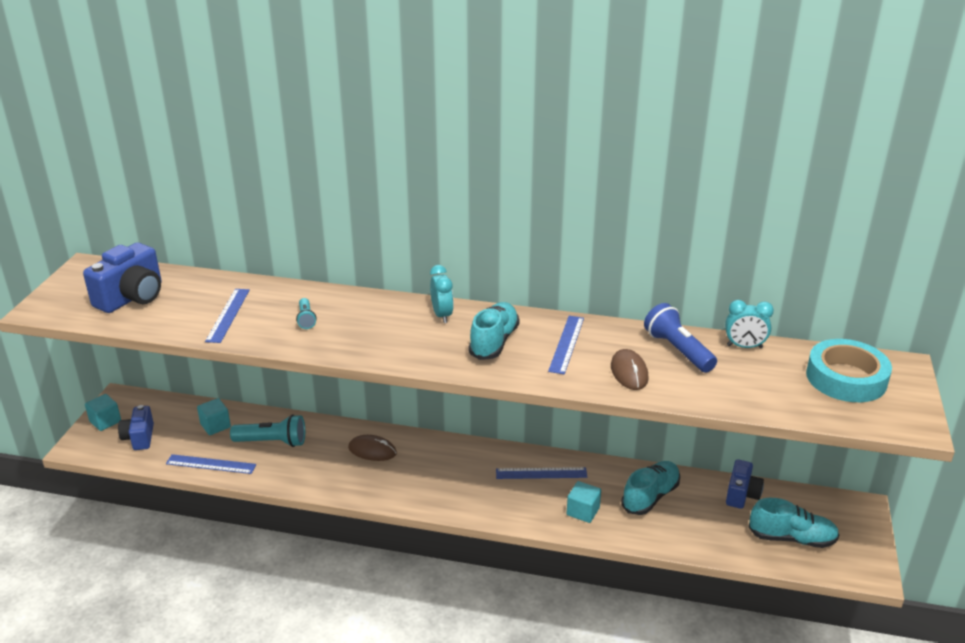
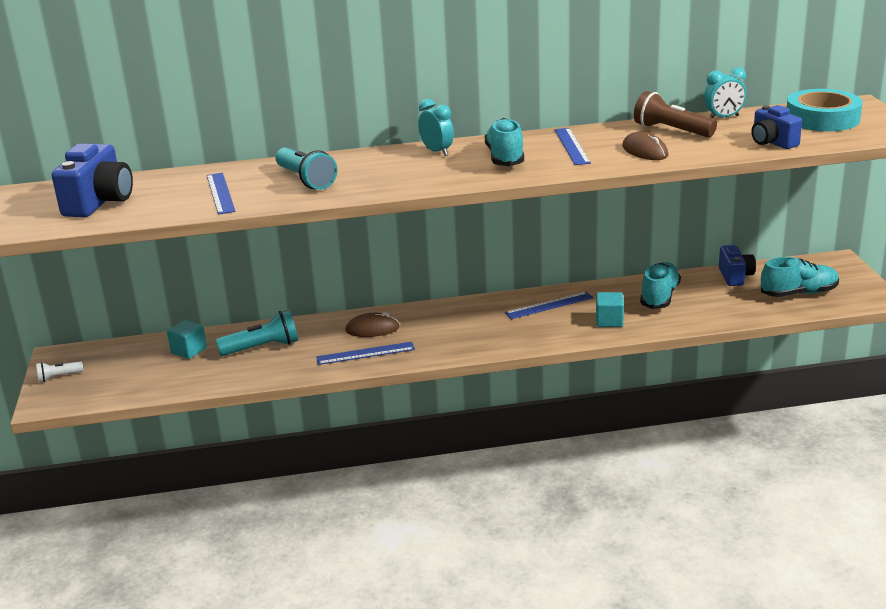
camera: 20 degrees left, 5 degrees down
turquoise cube [85,394,121,431] -> white flashlight [36,361,83,382]
blue camera [118,405,154,450] -> blue camera moved to [751,105,802,149]
blue ruler [166,454,256,474] -> blue ruler moved to [316,342,415,365]
turquoise flashlight [296,298,317,329] -> turquoise flashlight [275,147,337,190], size x1.83
blue flashlight [644,303,717,373] -> brown flashlight [634,91,717,137]

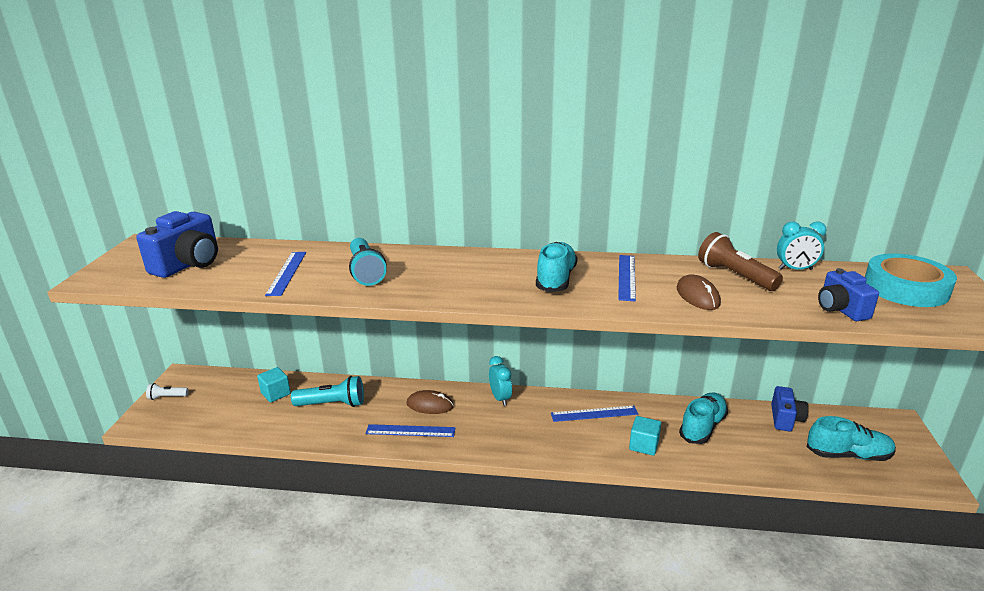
camera: 15 degrees right, 0 degrees up
turquoise clock [418,99,454,156] -> turquoise clock moved to [489,356,512,406]

